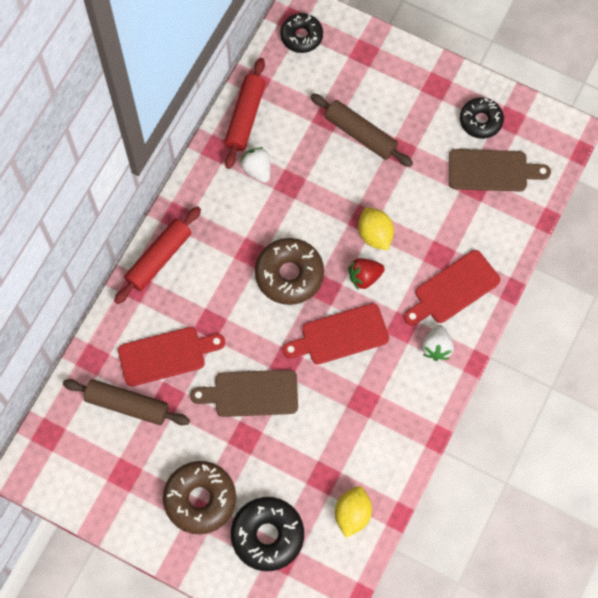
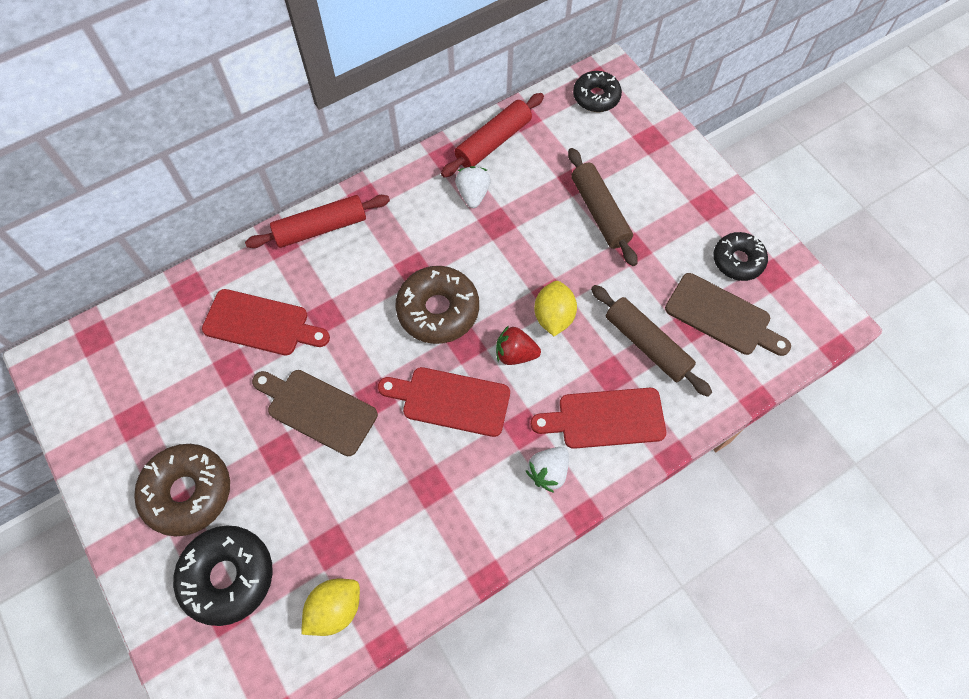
camera: 30 degrees right, 5 degrees down
brown rolling pin [63,379,190,425] -> brown rolling pin moved to [591,285,712,397]

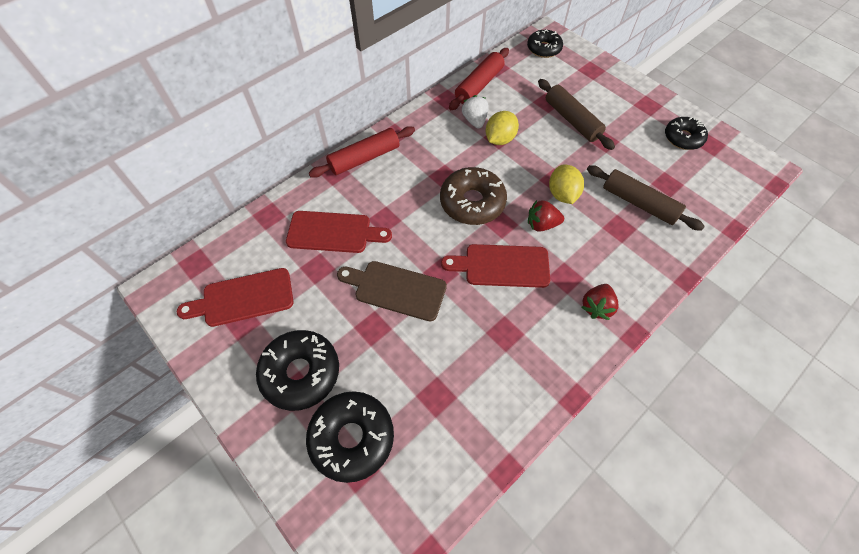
camera: 10 degrees left, 5 degrees down
brown donut [134,444,230,537] -> black donut [256,330,339,411]
yellow lemon [301,579,360,636] -> yellow lemon moved to [485,111,519,145]
white strawberry [526,447,569,493] -> red strawberry [582,284,619,320]
red cutting board [531,388,666,449] -> red cutting board moved to [177,268,293,327]
brown cutting board [665,273,791,356] -> none

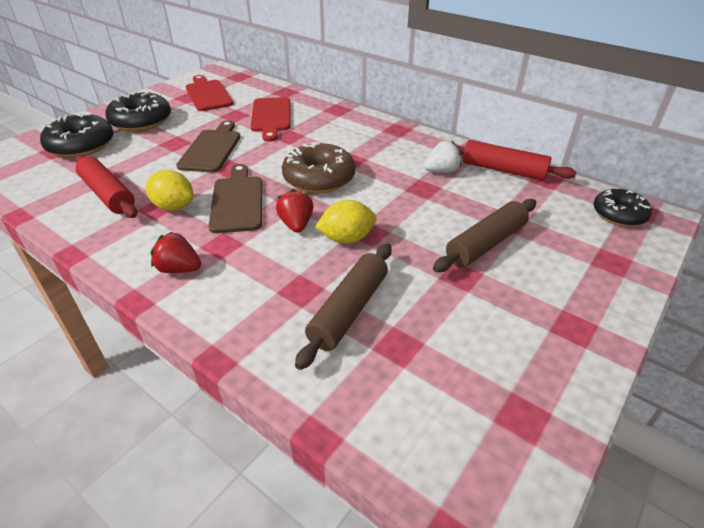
camera: 80 degrees right, 20 degrees down
red rolling pin [309,126,415,178] -> red rolling pin moved to [75,154,137,218]
red cutting board [441,244,550,288] -> brown cutting board [208,164,262,233]
yellow lemon [485,111,519,145] -> yellow lemon moved to [146,170,193,211]
black donut [665,117,708,150] -> none

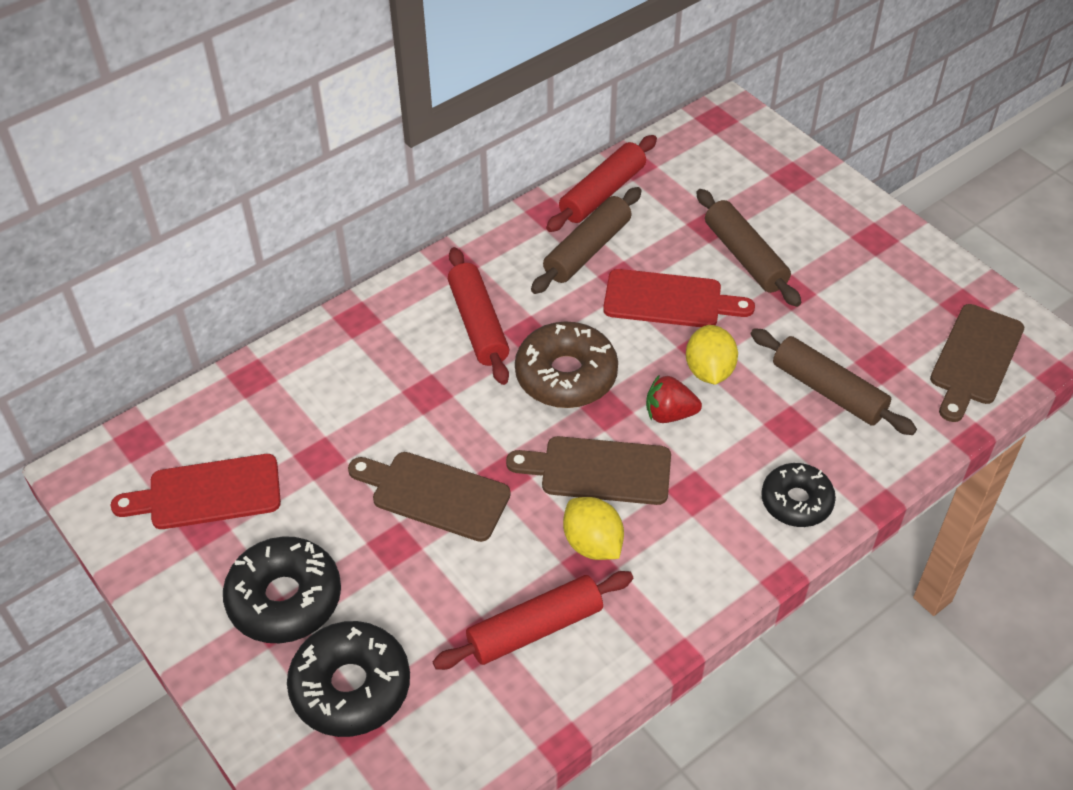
camera: 75 degrees left, 10 degrees up
yellow lemon [146,170,193,211] -> yellow lemon turned 75 degrees counterclockwise [563,497,624,560]
red strawberry [151,232,201,273] -> none
red cutting board [251,97,290,142] -> red cutting board moved to [603,269,755,327]
white strawberry [423,141,462,173] -> brown rolling pin [531,187,642,294]
black donut [594,189,652,227] -> black donut moved to [761,463,836,527]
none -> red rolling pin [448,247,509,385]
none -> brown cutting board [930,304,1024,422]

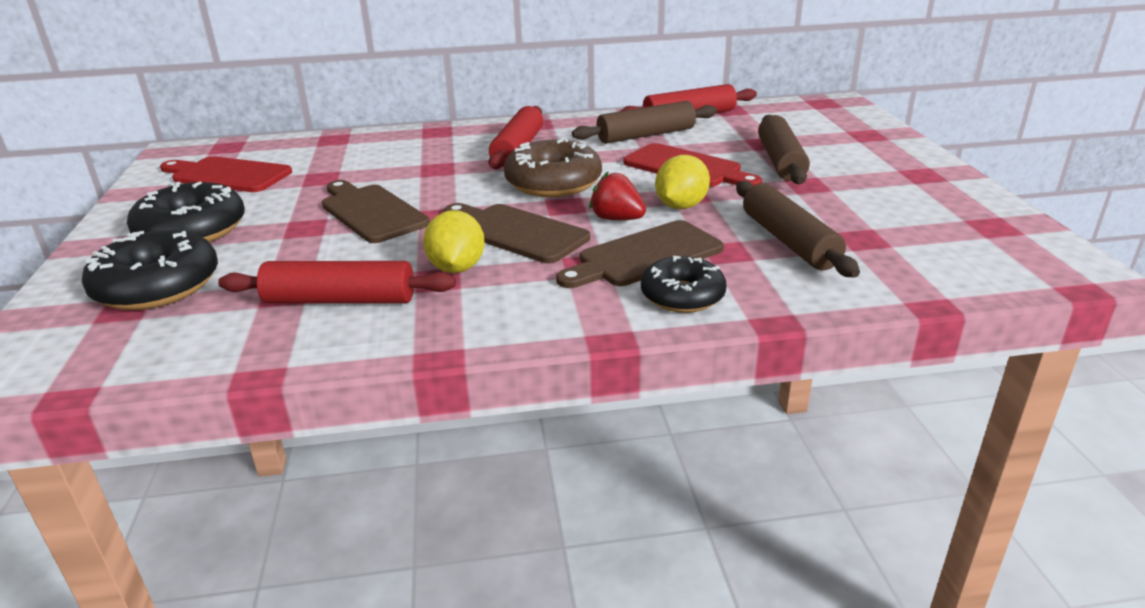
camera: 30 degrees right, 20 degrees down
brown cutting board [930,304,1024,422] -> brown cutting board moved to [556,220,724,288]

